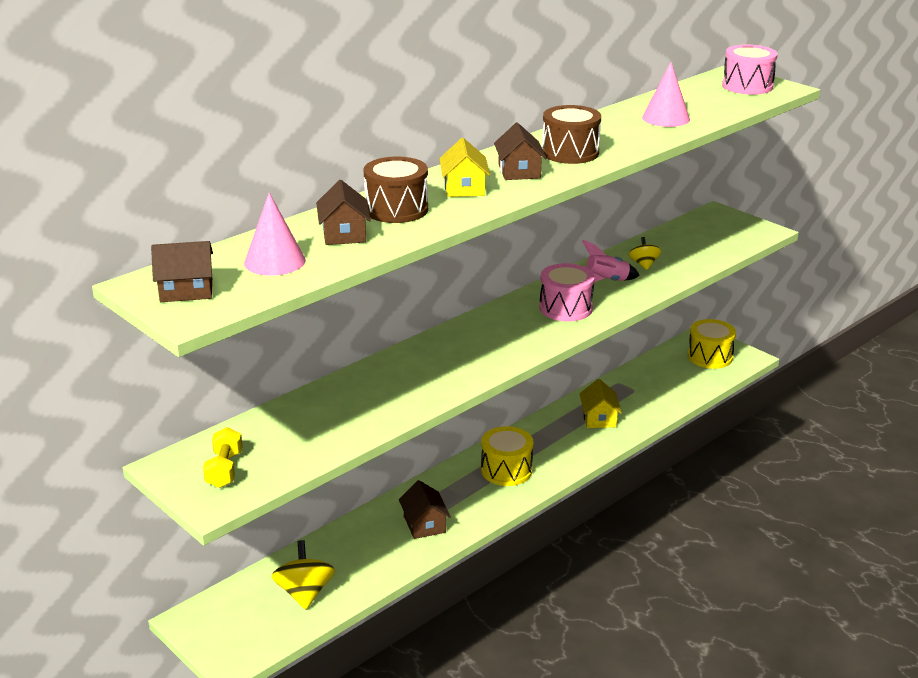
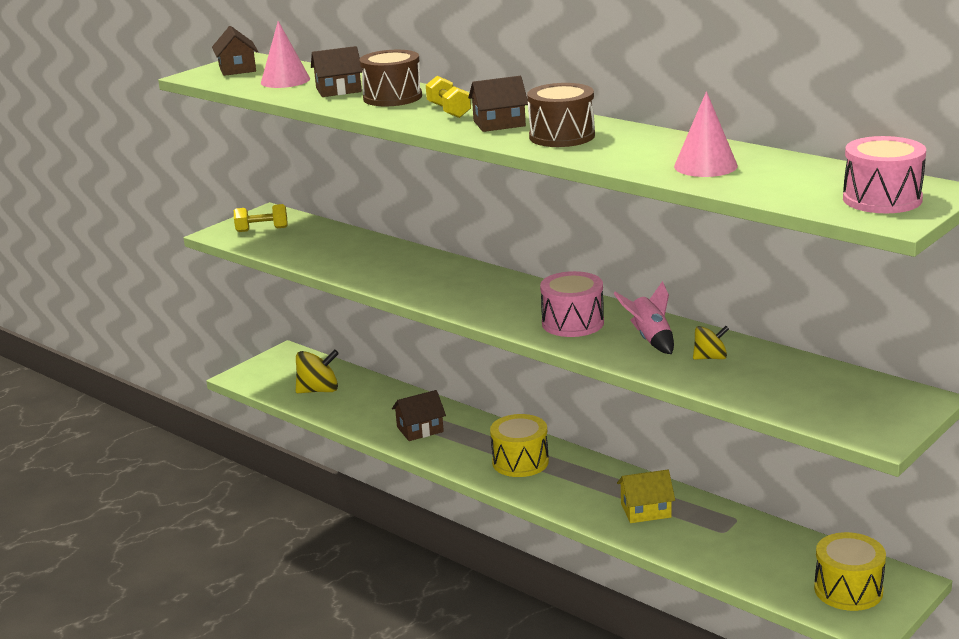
camera: 85 degrees right, 5 degrees down
yellow house [439,138,490,197] -> yellow dumbbell [426,76,471,118]

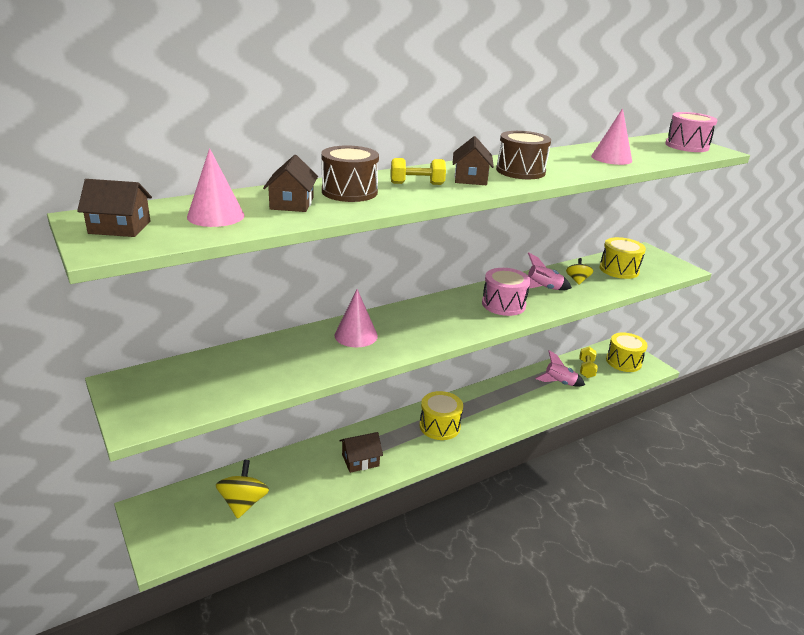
camera: 75 degrees left, 5 degrees up
yellow dumbbell [234,204,288,232] -> yellow dumbbell moved to [579,347,598,378]
brown house [392,390,446,441] -> brown house turned 75 degrees clockwise [339,432,383,473]
yellow house [617,470,675,523] -> none
none -> pink cone [335,289,378,347]
none -> pink rocket [535,350,585,387]
none -> yellow drum [599,237,646,279]

